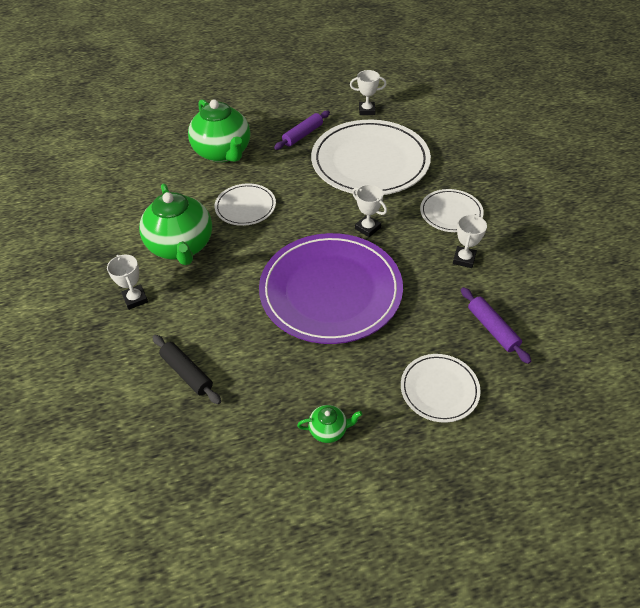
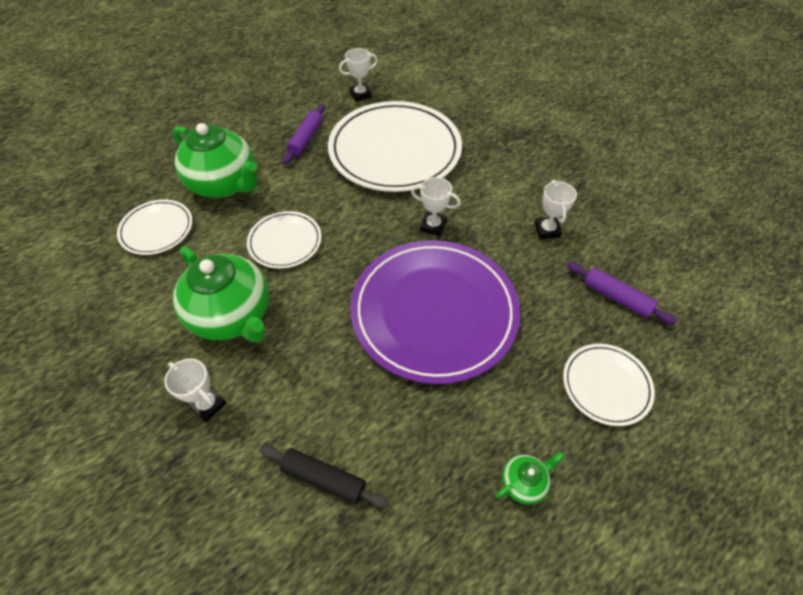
camera: 25 degrees left, 5 degrees up
white plate [420,189,484,232] -> white plate moved to [117,200,193,255]

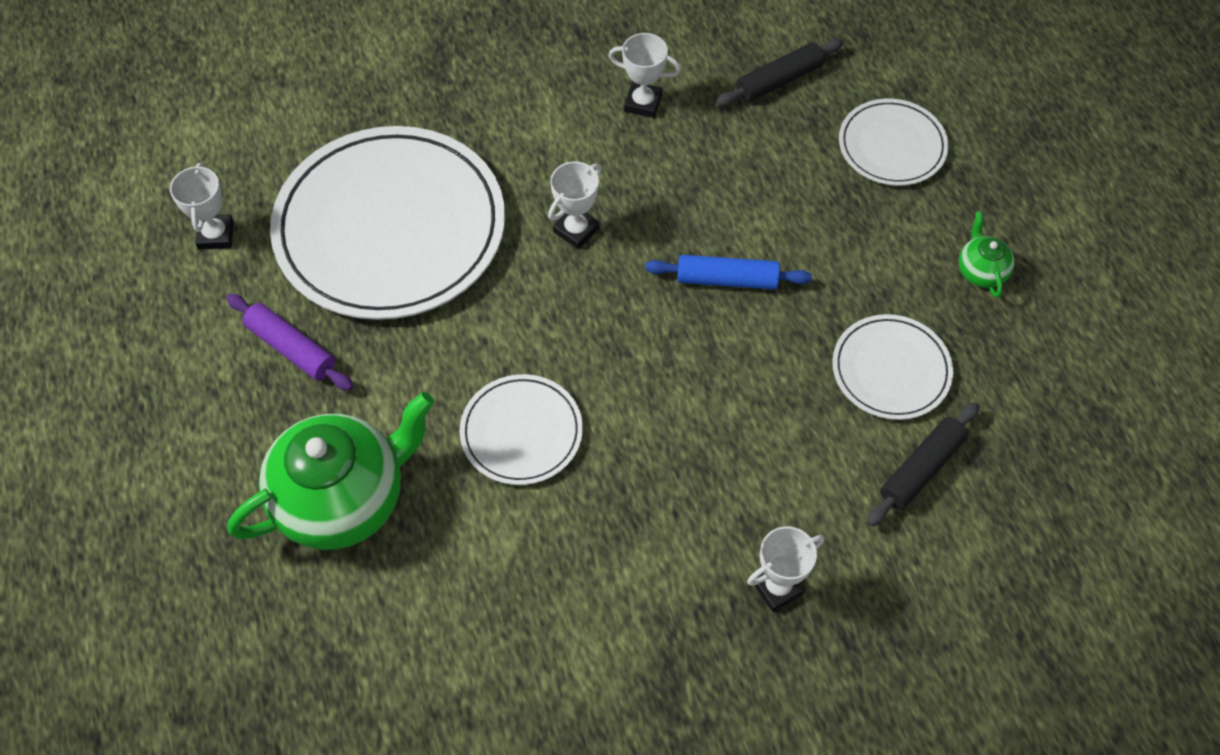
camera: 70 degrees left, 5 degrees up
white plate [117,200,193,255] -> white plate moved to [832,314,953,420]
green teapot [173,246,269,342] -> none
purple plate [350,240,520,384] -> blue rolling pin [645,255,812,290]
purple rolling pin [567,262,677,324] -> black rolling pin [716,39,843,106]

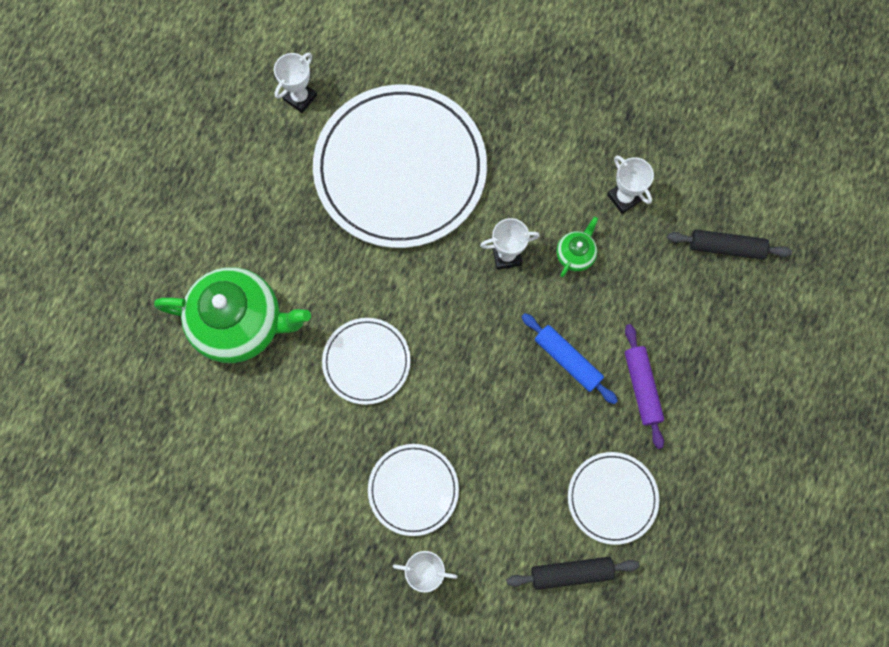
camera: 40 degrees right, 15 degrees up
purple rolling pin [226,294,353,391] -> purple rolling pin moved to [625,324,664,449]
white plate [839,99,949,186] -> white plate moved to [368,444,459,536]
green teapot [959,211,1015,298] -> green teapot moved to [557,217,598,277]

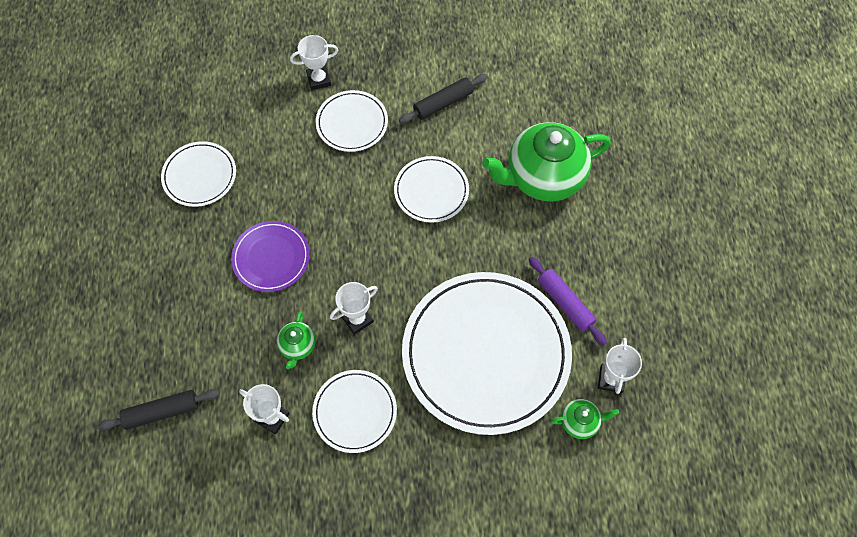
camera: 155 degrees right, 10 degrees down
black rolling pin [506,557,640,590] -> black rolling pin moved to [399,74,487,124]
blue rolling pin [521,313,618,404] -> purple plate [231,221,310,292]
purple rolling pin [625,324,664,449] -> purple rolling pin moved to [529,257,607,345]
none -> white plate [312,370,397,453]
none -> green teapot [551,399,619,439]

